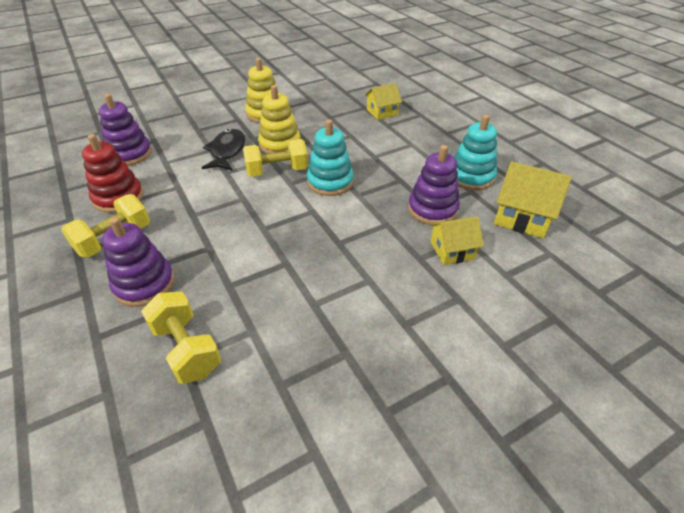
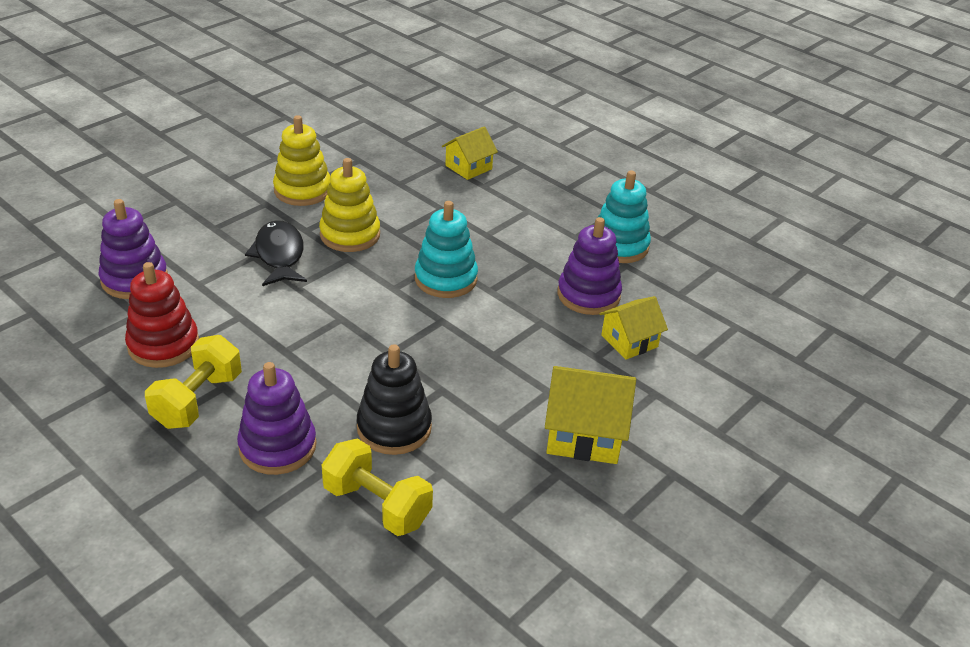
camera: 20 degrees left, 5 degrees down
yellow dumbbell [243,139,308,177] -> none
yellow house [494,161,572,238] -> yellow house moved to [545,366,636,464]
none -> black stacking toy [357,344,432,455]

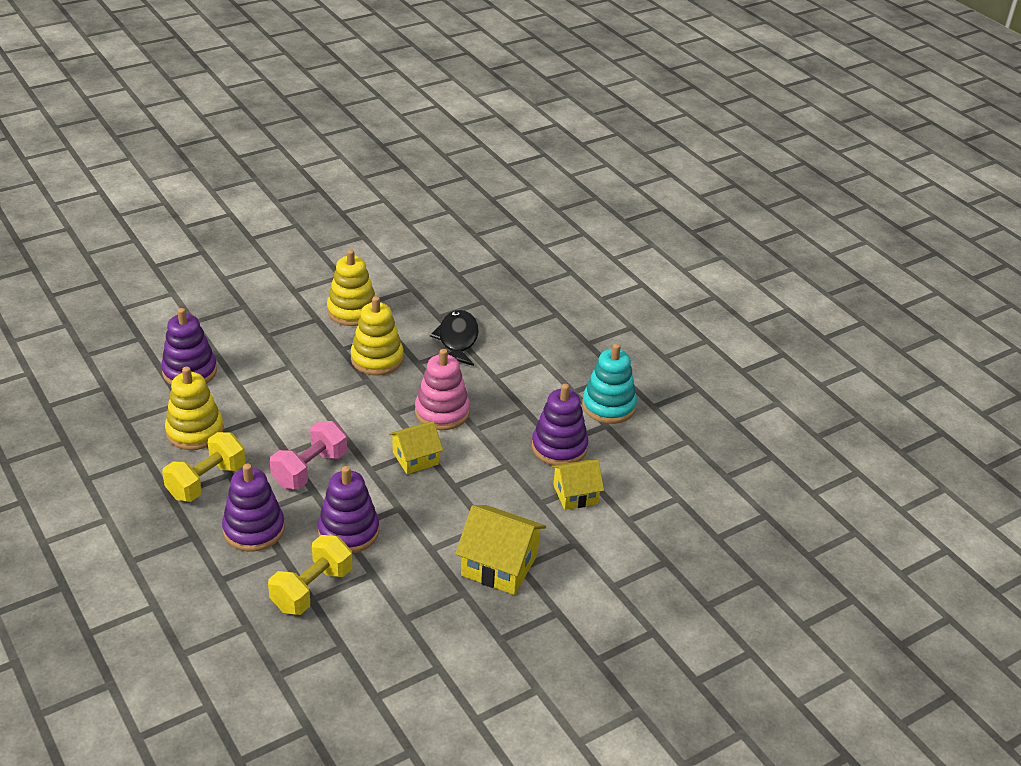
camera: 15 degrees right, 0 degrees up
red stacking toy [125,262,199,368] -> yellow stacking toy [165,367,224,450]
black fish [245,220,307,286] -> black fish moved to [430,310,479,366]
yellow dumbbell [322,438,433,536] -> yellow dumbbell turned 75 degrees clockwise [268,535,352,615]
black stacking toy [357,344,432,455] -> purple stacking toy [318,466,379,553]
turquoise stacking toy [415,201,478,298] -> pink stacking toy [415,349,470,430]
yellow house [442,127,498,180] -> yellow house moved to [389,421,443,474]
none -> pink dumbbell [270,421,347,489]

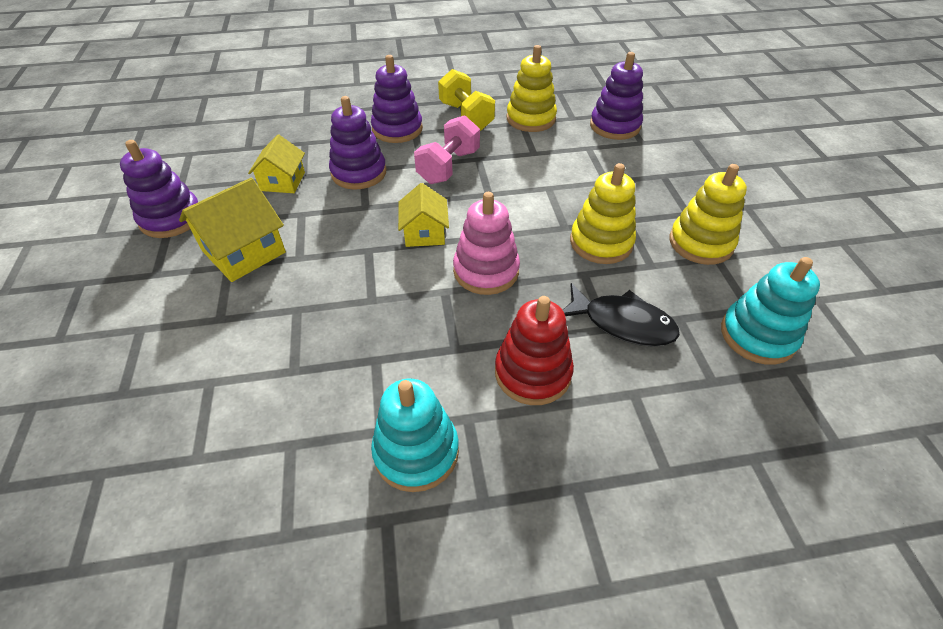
camera: 115 degrees right, 10 degrees up
yellow dumbbell [268,535,352,615] -> none
pink dumbbell [270,421,347,489] -> pink dumbbell turned 60 degrees clockwise [414,115,480,184]
purple stacking toy [532,384,588,465] -> purple stacking toy moved to [120,140,198,238]
yellow house [551,460,604,510] -> yellow house moved to [248,135,305,193]
none -> red stacking toy [495,296,574,405]
none -> turquoise stacking toy [721,257,820,365]

